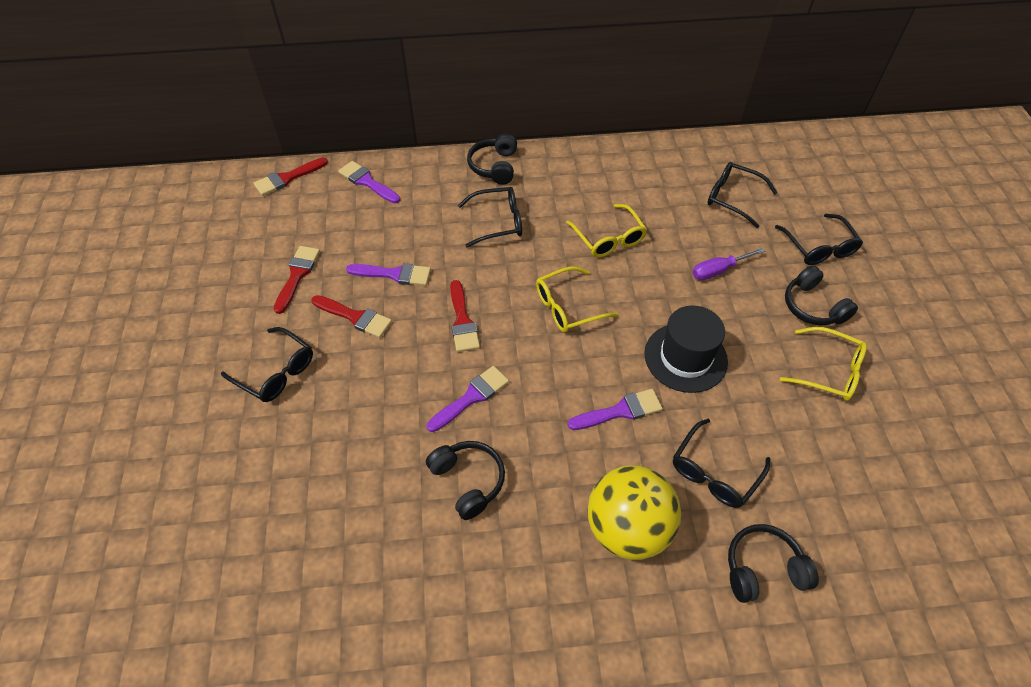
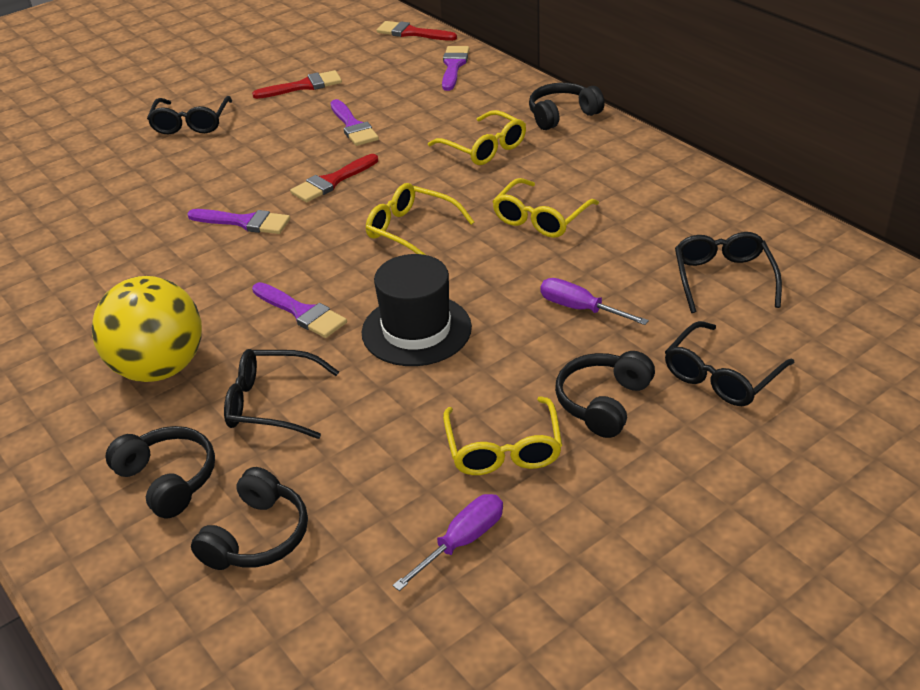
camera: 60 degrees right, 15 degrees down
red brush [311,295,392,338] -> none
black headphones [426,441,505,520] -> black headphones moved to [191,467,308,570]
black glasses [458,187,522,248] -> yellow glasses [428,110,526,165]
none -> purple screwdriver [393,494,503,591]

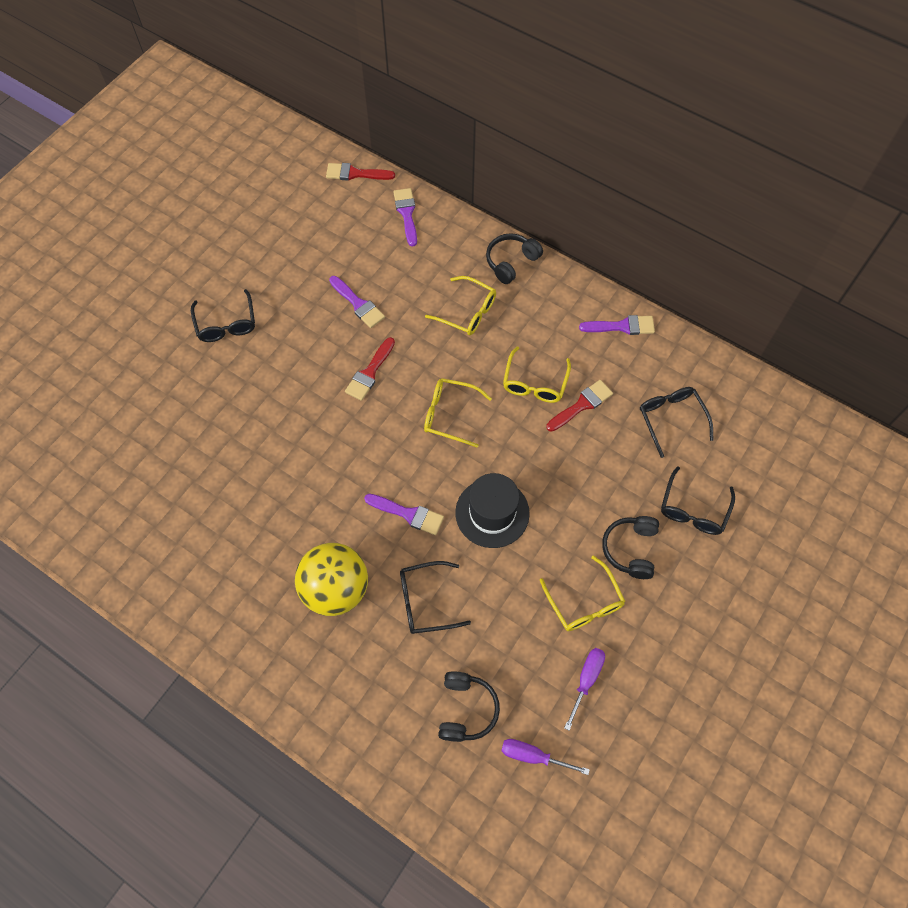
camera: 20 degrees left, 25 degrees up
black headphones [105,426,215,518] -> none
purple brush [187,209,290,234] -> purple brush moved to [579,315,655,335]
red brush [252,70,342,99] -> red brush moved to [546,380,613,432]
purple screwdriver [541,278,649,325] -> purple screwdriver moved to [501,739,590,775]

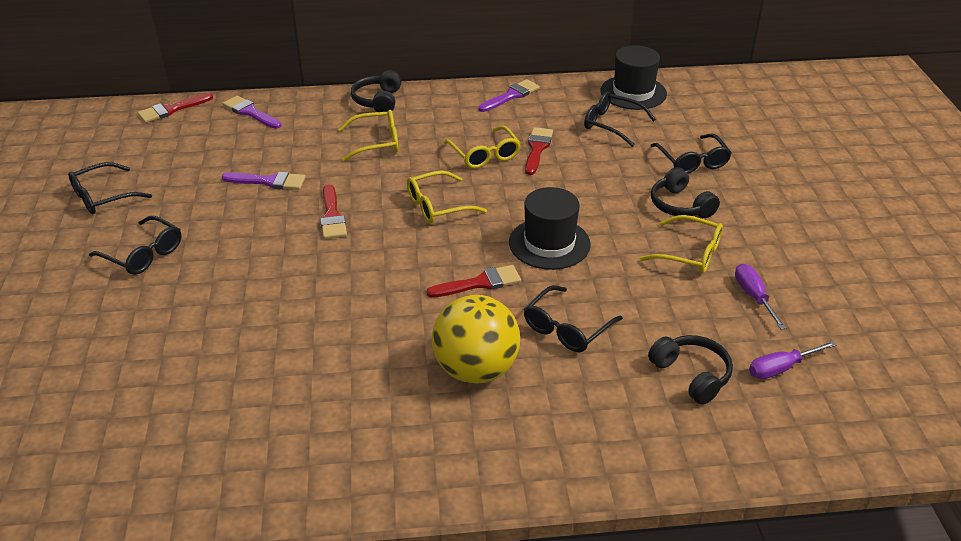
camera: 40 degrees left, 25 degrees down
purple brush [364,494,444,535] -> red brush [426,265,521,297]
none -> black glasses [68,162,152,214]
none -> black hat [600,45,667,110]

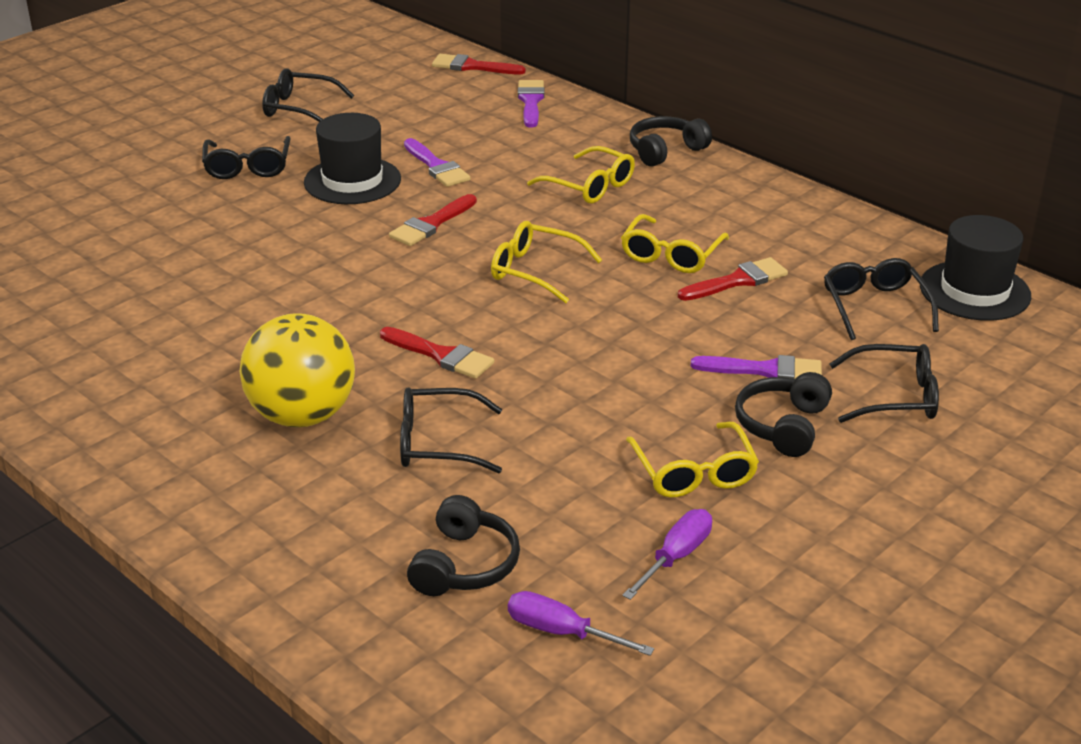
camera: 50 degrees right, 5 degrees down
purple brush [478,79,540,112] -> purple brush moved to [691,355,822,379]
black hat [509,187,591,270] -> black hat moved to [304,113,401,204]
black glasses [650,134,732,174] -> black glasses turned 120 degrees counterclockwise [830,344,939,423]

